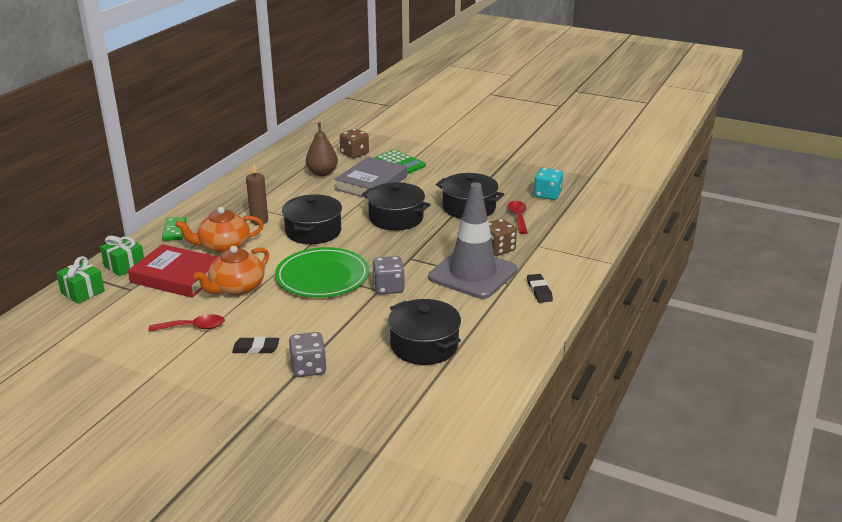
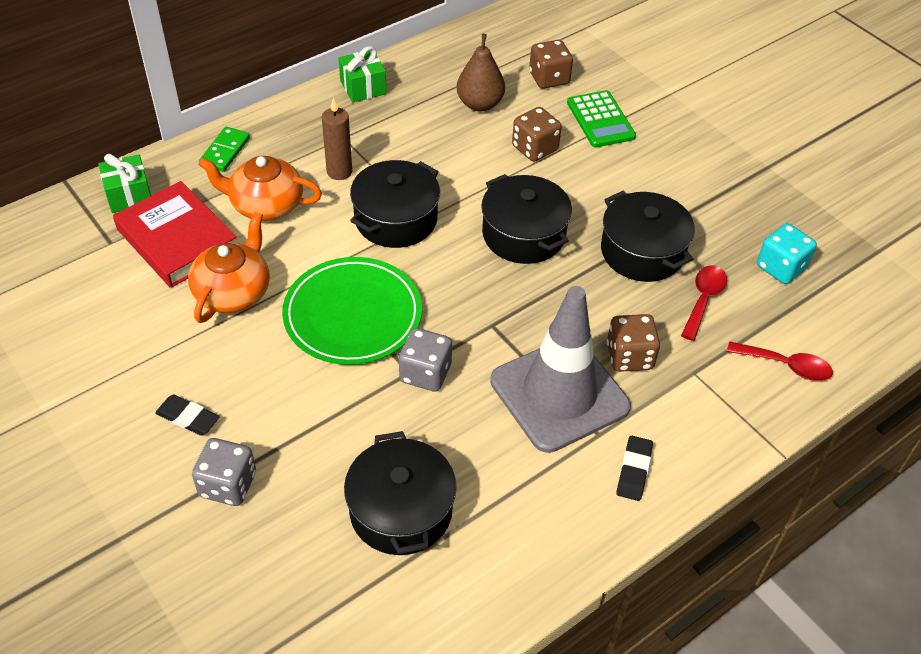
camera: 25 degrees right, 20 degrees up
green gift [56,256,105,304] -> green gift moved to [339,46,387,102]
red spoon [149,315,225,332] -> red spoon moved to [727,341,833,381]
orange teapot [194,246,269,296] -> orange teapot turned 135 degrees clockwise [188,212,270,323]
grey book [334,157,407,198] -> brown dice [512,107,562,162]

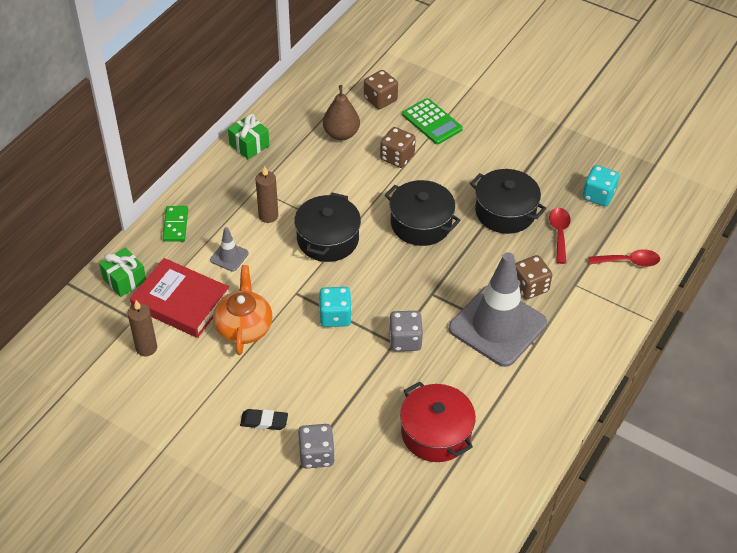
camera: 20 degrees left, 0 degrees up
orange teapot [198,156,322,221] -> grey traffic cone [210,227,249,272]
green plate [282,257,422,365] -> turquoise dice [319,287,352,327]
black pot [344,431,457,555] -> red pot [400,382,476,462]
black eraser [617,436,653,501] -> none
none -> brown candle [128,300,157,356]

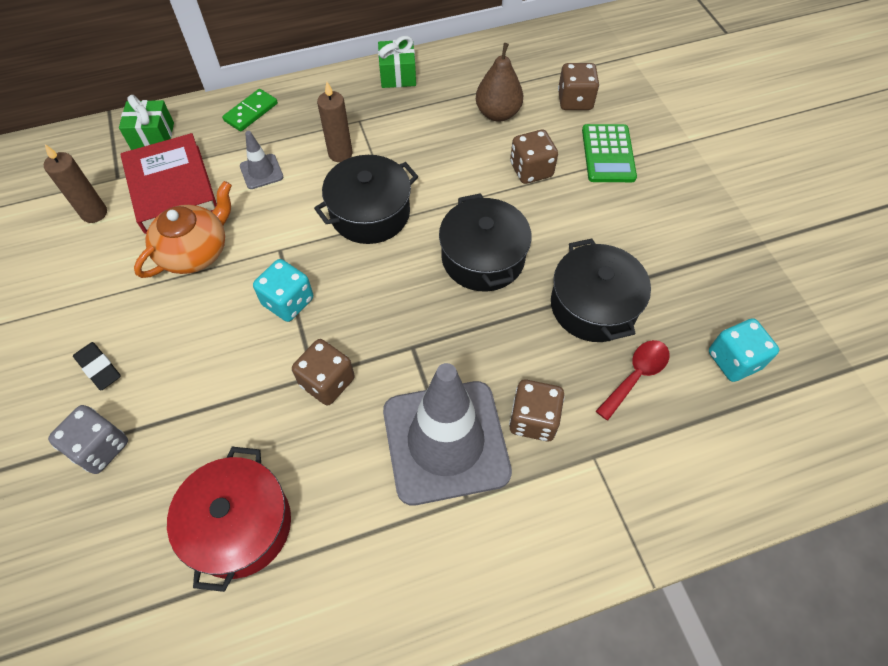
camera: 40 degrees right, 10 degrees up
grey dice [389,311,423,351] -> brown dice [292,339,355,405]
red spoon [588,249,660,267] -> none

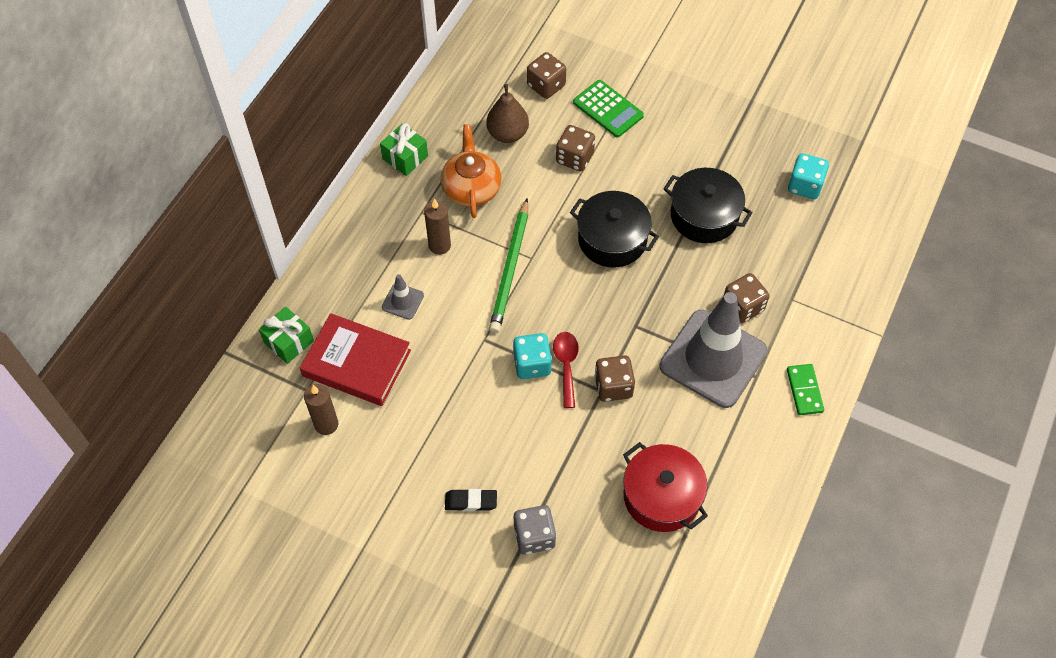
camera: 45 degrees left, 0 degrees up
orange teapot [134,181,232,278] -> orange teapot moved to [441,124,501,218]
green domino [222,89,278,132] -> green domino moved to [787,364,824,415]
black pot [314,155,418,244] -> green pencil [489,199,528,333]
red spoon [596,340,670,421] -> red spoon moved to [553,332,579,408]

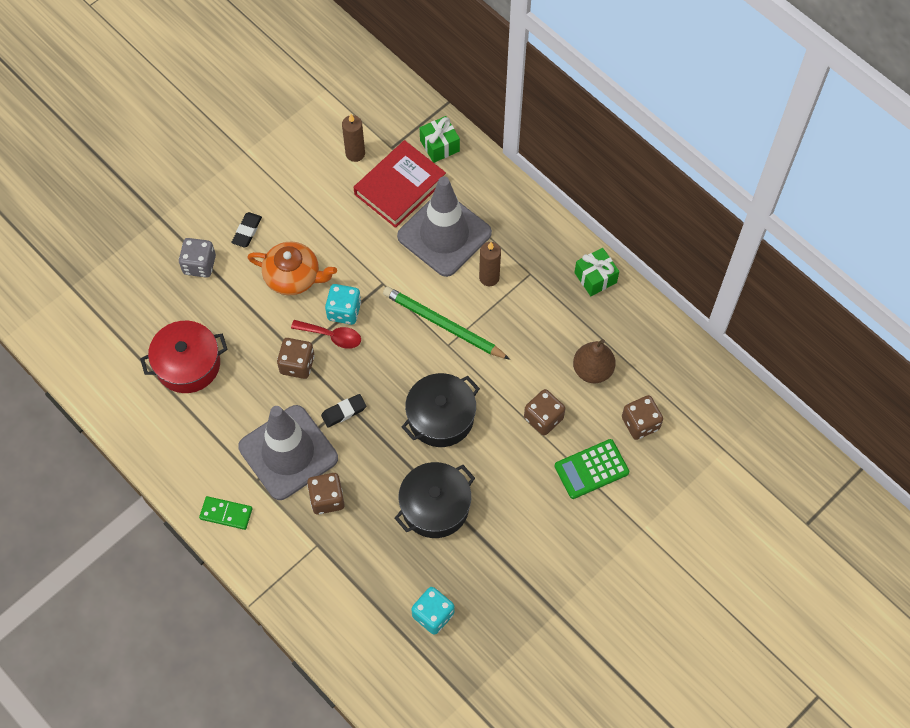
camera: 110 degrees right, 5 degrees up
grey traffic cone [382,274,424,320] -> grey traffic cone [397,176,492,277], size x2.42
orange teapot [441,124,501,218] -> orange teapot moved to [247,241,337,295]
none -> black eraser [321,394,366,427]

